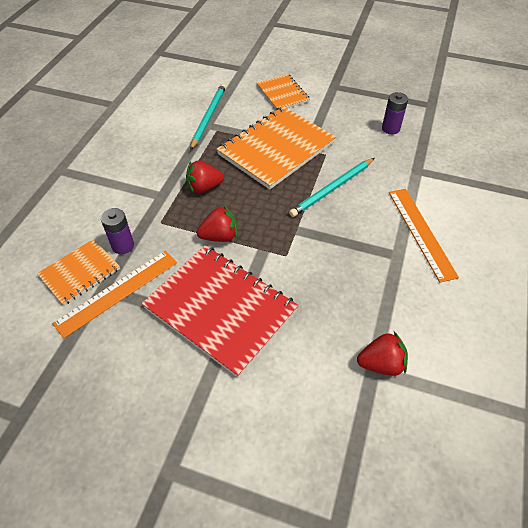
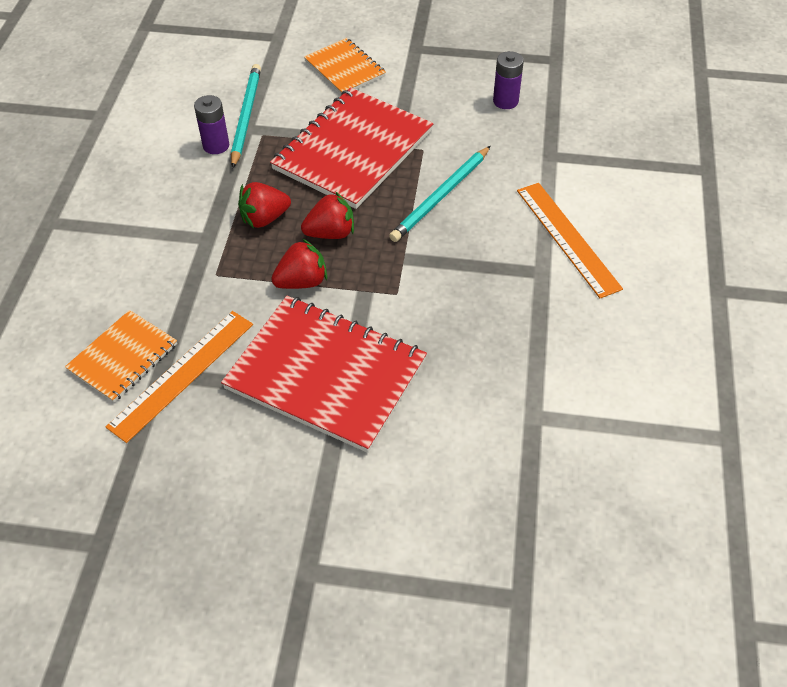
camera: 10 degrees left, 0 degrees up
purple battery [101,208,134,254] -> purple battery moved to [194,95,229,154]
orange notebook [216,106,336,190] -> red notebook [270,87,433,209]
red strawberry [357,332,408,376] -> red strawberry moved to [301,192,354,239]

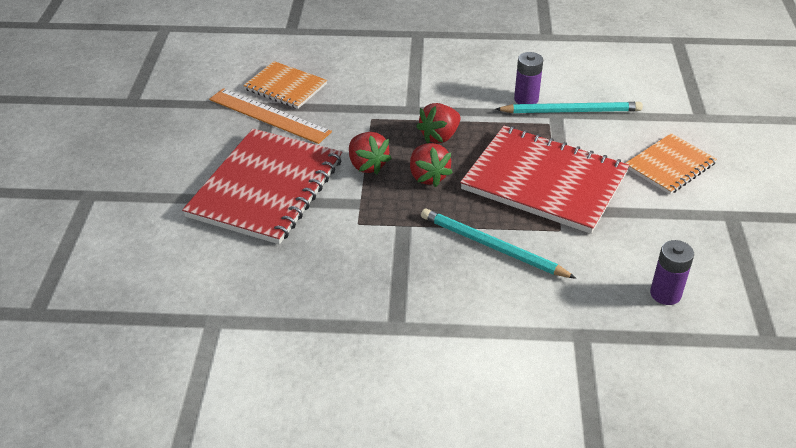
camera: 85 degrees right, 10 degrees down
red strawberry [238,182,291,228] -> red strawberry turned 105 degrees counterclockwise [416,103,461,143]
orange ruler [517,183,623,299] -> none

